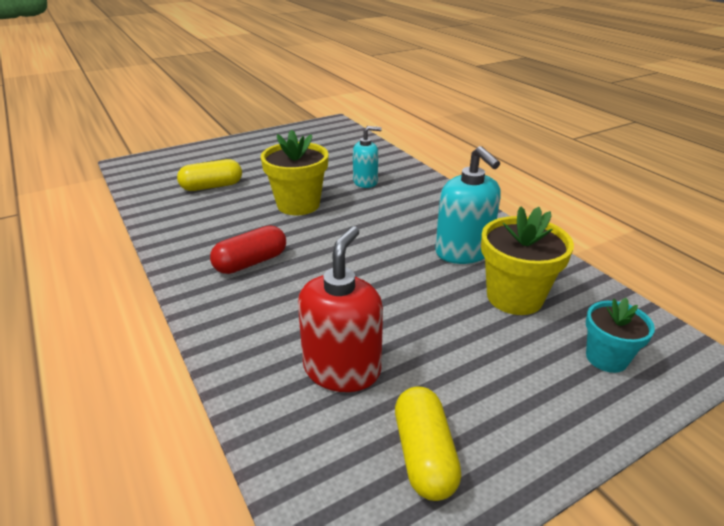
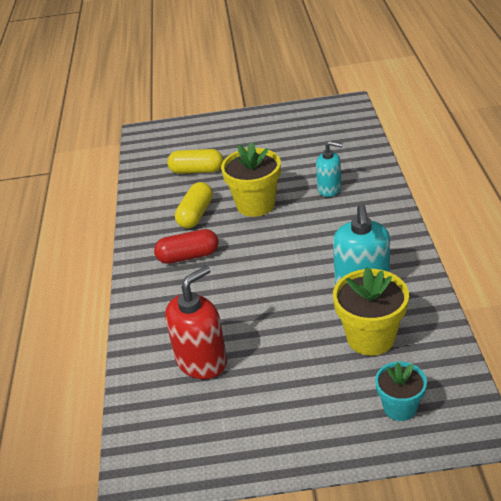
camera: 30 degrees right, 5 degrees up
yellow capsule [395,387,461,501] -> yellow capsule moved to [175,182,213,228]

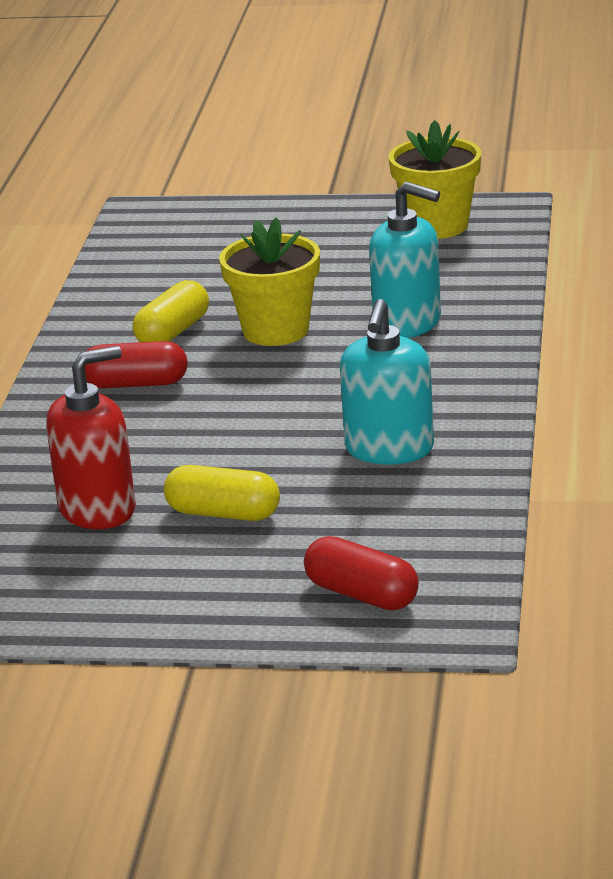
camera: 10 degrees right, 10 degrees down
yellow capsule [167,149,223,174] -> yellow capsule moved to [164,465,280,521]
turquoise soap dispenser [316,141,343,197] -> turquoise soap dispenser [369,182,441,338], size x1.57
yellow flower pot [333,267,409,356] -> yellow flower pot moved to [388,120,481,239]
turquoise flower pot [375,362,427,421] -> red capsule [304,536,419,610]

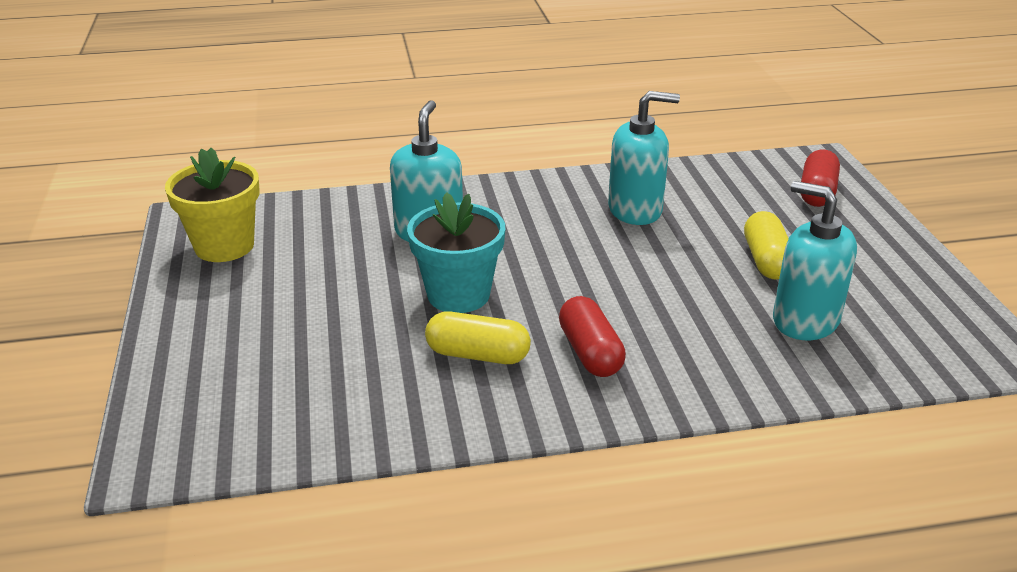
camera: 110 degrees left, 5 degrees up
red soap dispenser [46,346,136,529] -> turquoise soap dispenser [773,181,857,340]
yellow flower pot [219,217,320,346] -> turquoise flower pot [407,192,505,313]

